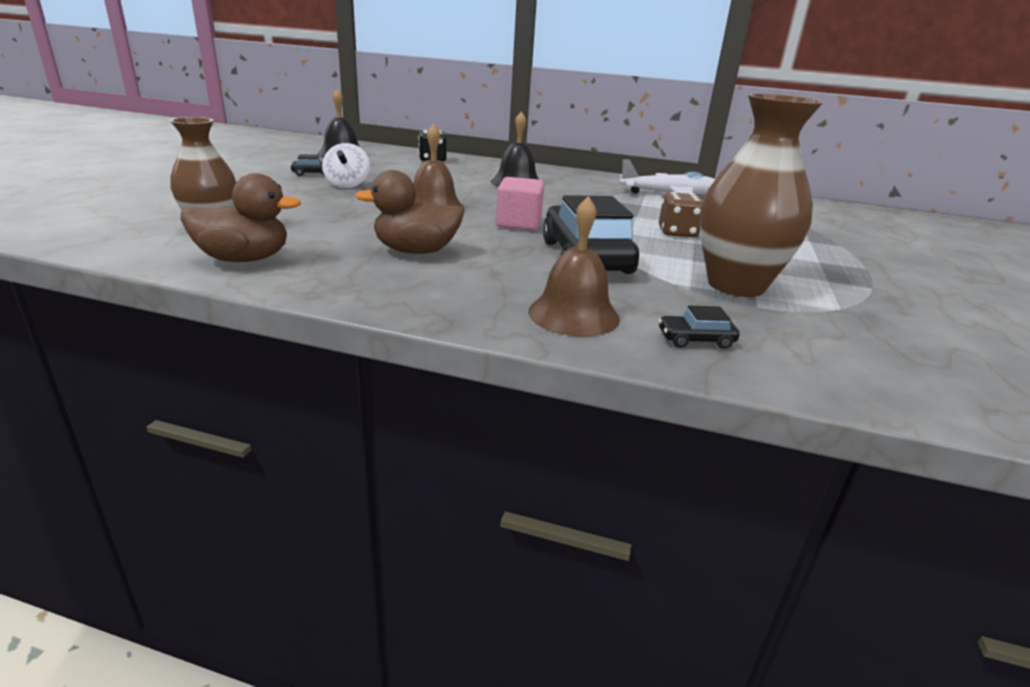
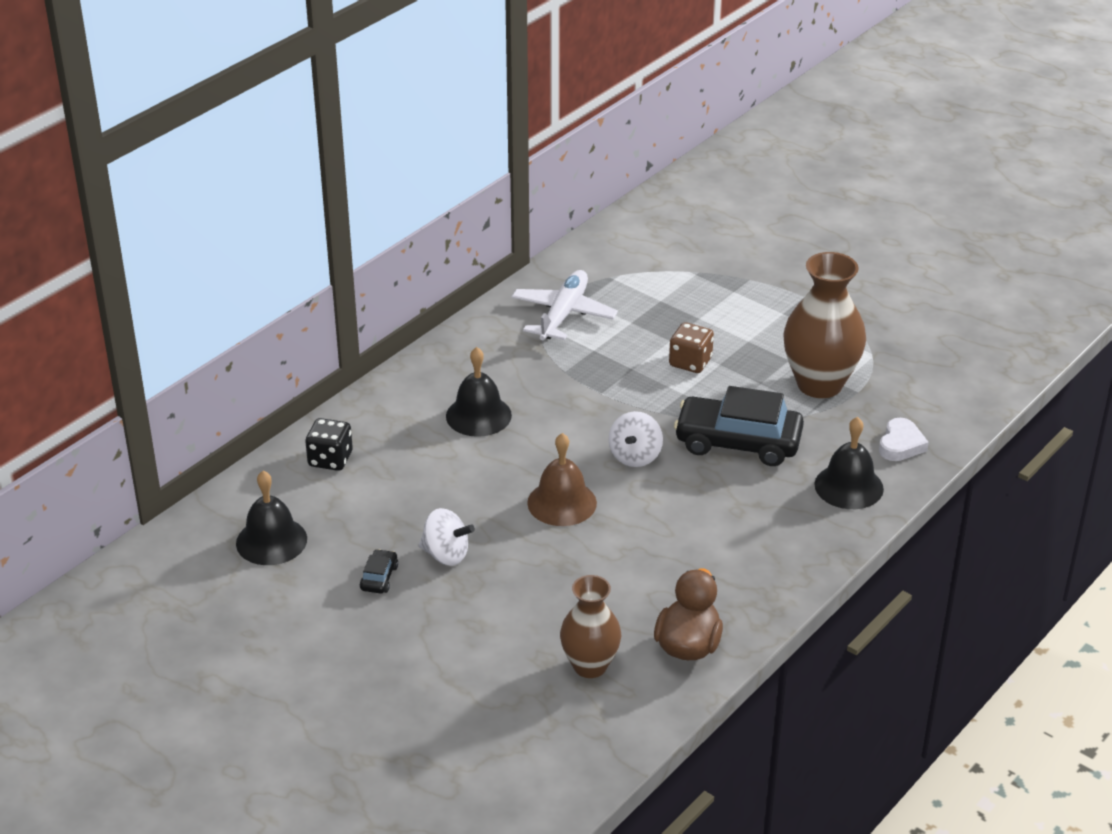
camera: 65 degrees left, 10 degrees up
brown duck [355,170,464,254] -> none
pink cube [496,177,544,231] -> white spinning top [608,411,663,467]
brown bell [528,196,620,336] -> black bell [814,417,884,509]
black car [658,306,739,349] -> white heart [879,418,929,461]

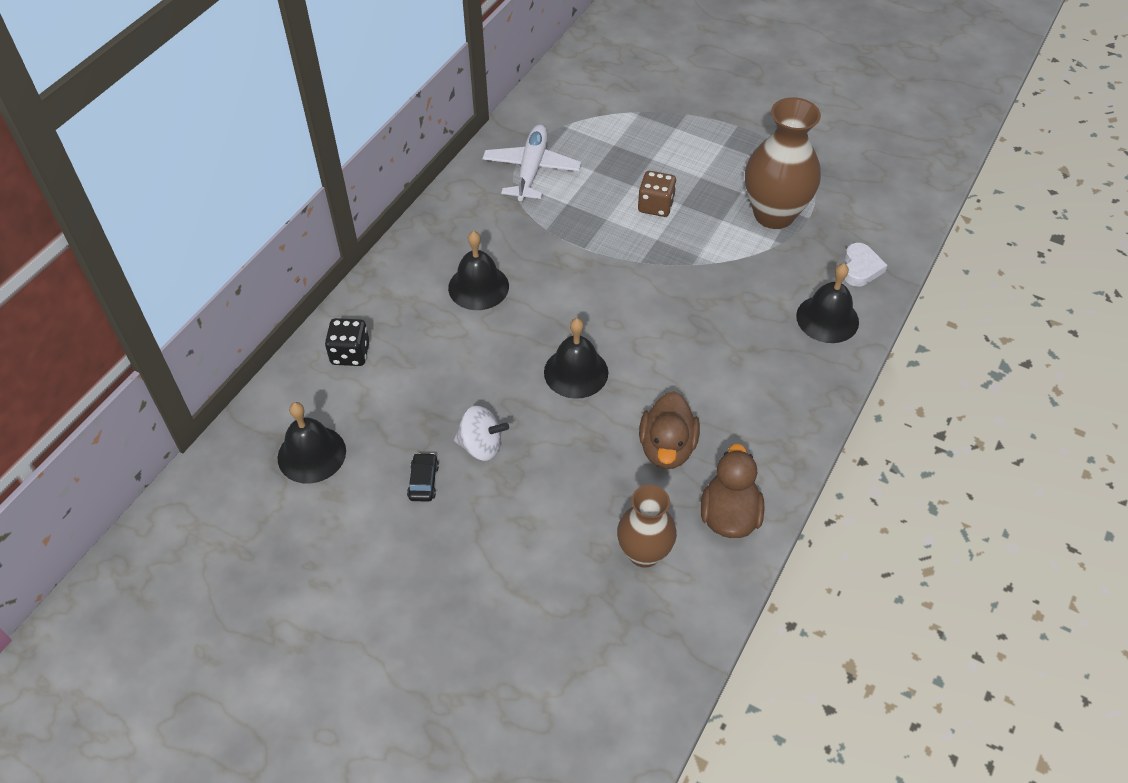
camera: 10 degrees left, 15 degrees up
brown bell [527,433,597,526] -> black bell [544,318,608,399]
white spinning top [608,411,663,467] -> none
black car [674,386,804,466] -> none
none -> brown duck [639,391,700,469]

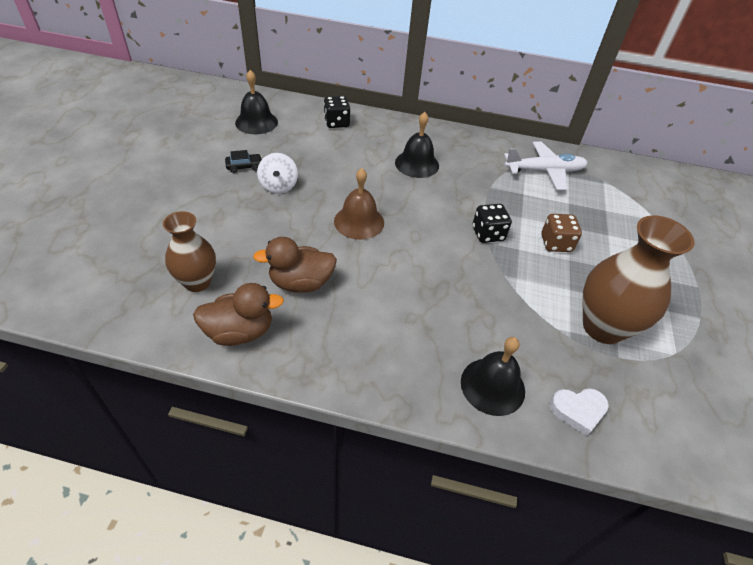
camera: 70 degrees right, 5 degrees down
black bell [544,318,608,399] -> brown bell [334,168,384,240]
none -> black dice [473,204,512,243]

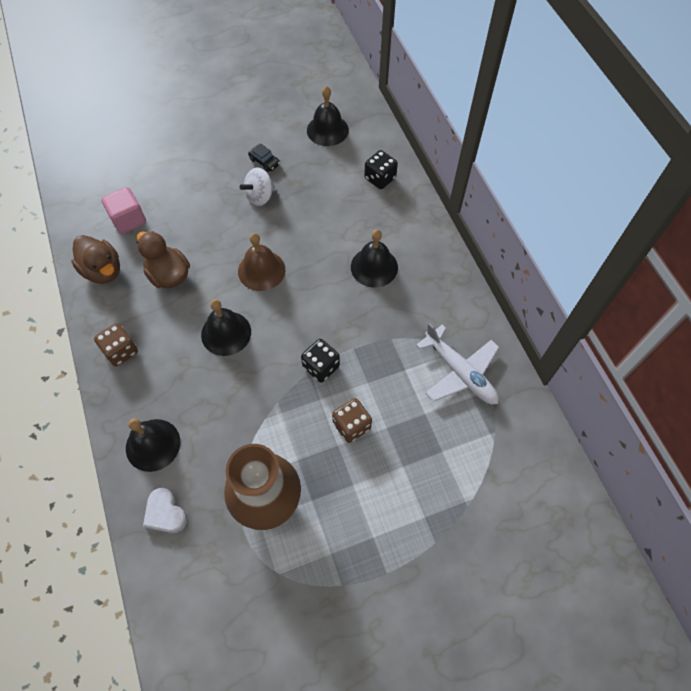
camera: 60 degrees right, 15 degrees up
brown vase [163,211,216,292] -> pink cube [101,187,146,234]
none -> brown dice [94,323,138,367]
none -> black bell [201,299,251,356]

